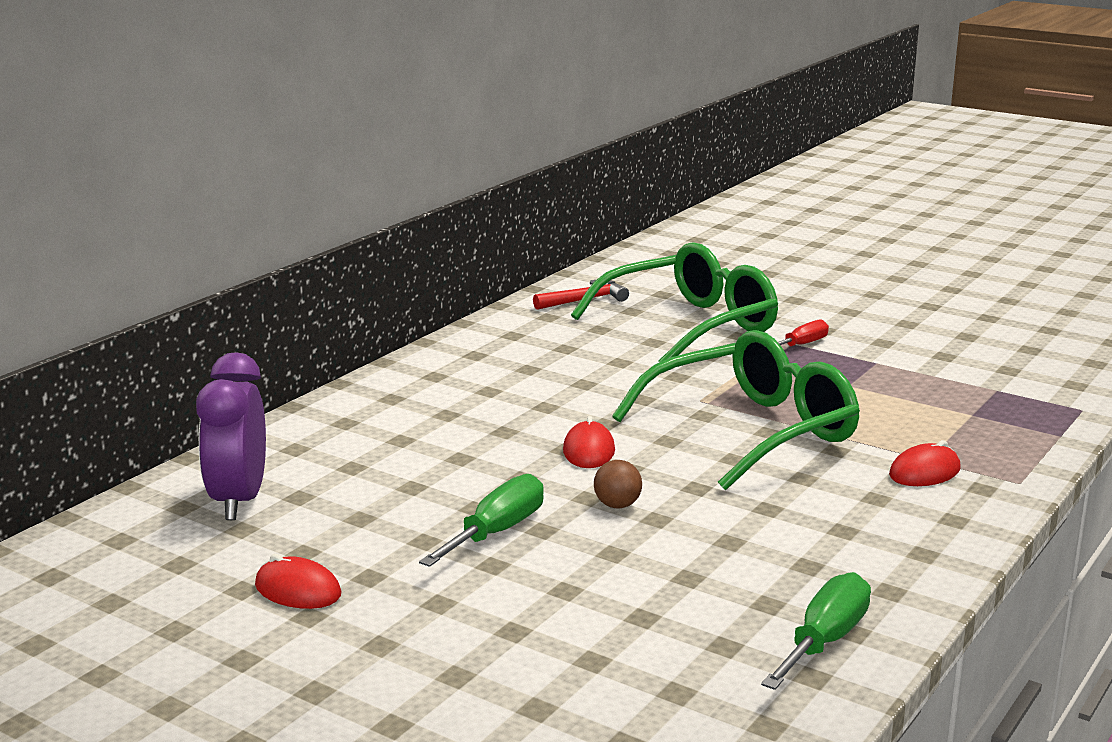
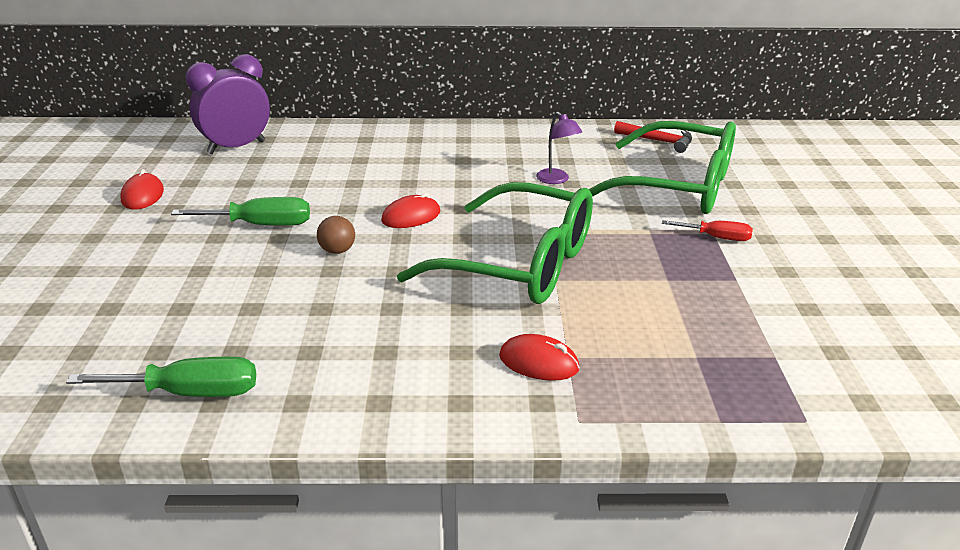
camera: 55 degrees right, 10 degrees up
none -> purple lamp [536,112,582,184]

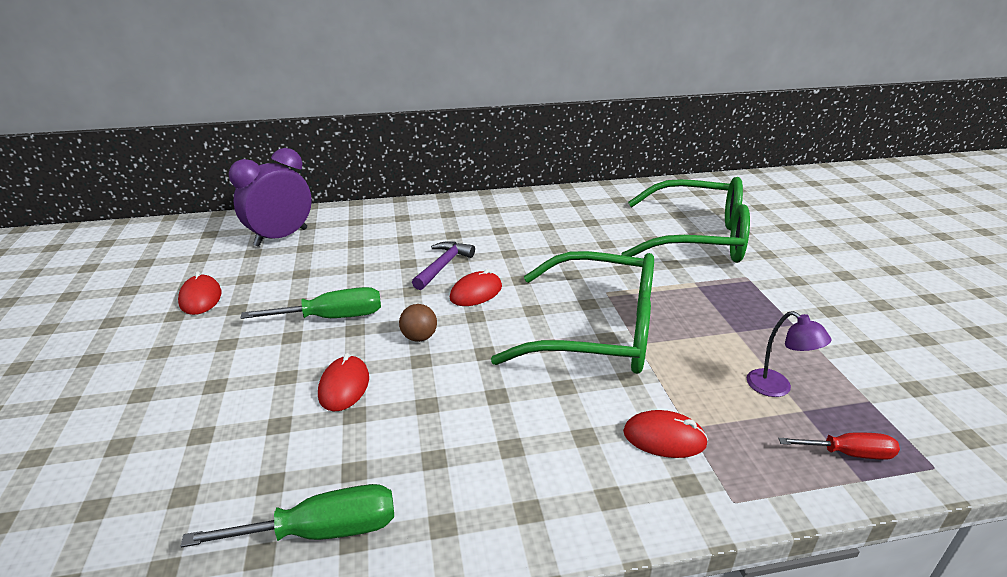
camera: 10 degrees left, 0 degrees up
purple lamp [536,112,582,184] -> purple lamp moved to [747,311,831,397]
red hammer [614,121,692,153] -> none
red screwdriver [662,220,753,241] -> red screwdriver moved to [778,433,900,460]
none -> red mouse [318,353,369,411]
none -> purple hammer [412,241,475,290]

